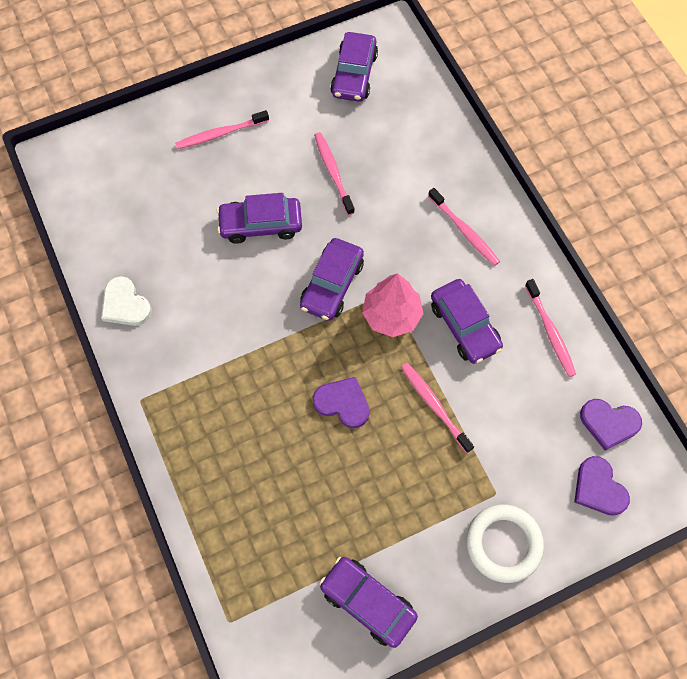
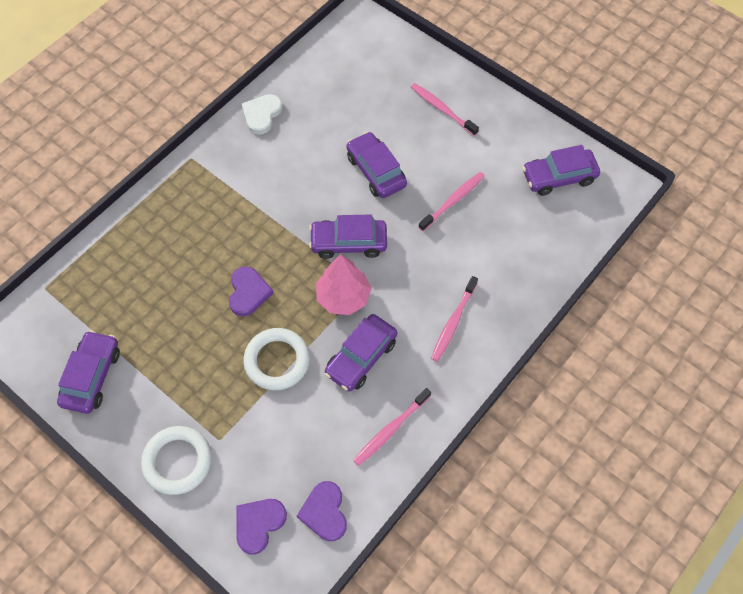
camera: 65 degrees right, 5 degrees down
pink toothbrush [401,363,474,453] -> white ring [243,328,310,391]

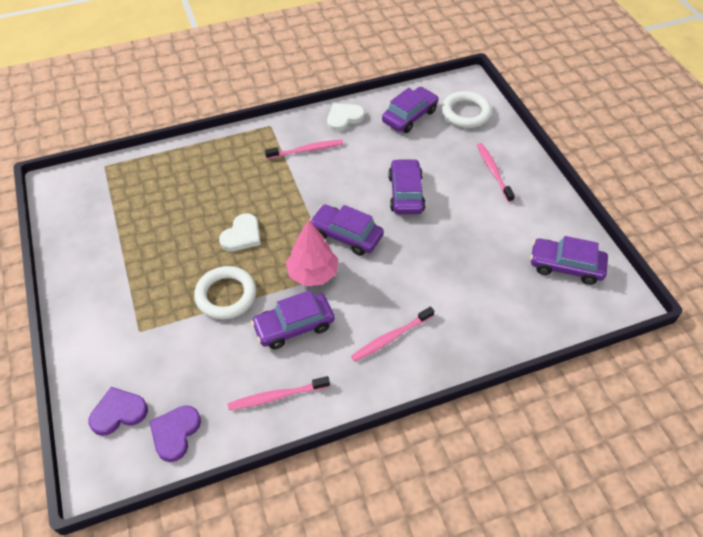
camera: 30 degrees right, 10 degrees down
purple car [57,330,120,414] -> purple car moved to [382,87,438,133]
white ring [141,426,212,495] -> white ring moved to [441,91,492,128]
purple heart [229,267,273,317] -> white heart [219,213,261,252]
pink toothbrush [419,172,485,231] -> pink toothbrush moved to [265,140,344,159]

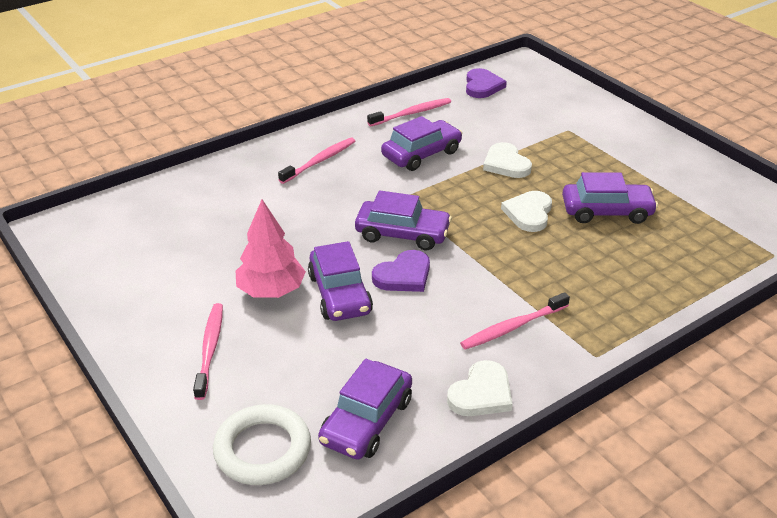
camera: 165 degrees right, 15 degrees down
purple heart [88,387,148,436] -> purple heart moved to [372,250,430,292]
white ring [194,266,256,320] -> white heart [483,142,532,178]
pink tree [286,220,338,286] -> pink tree moved to [236,200,306,298]
pink toothbrush [477,143,515,202] -> pink toothbrush turned 150 degrees counterclockwise [193,303,223,400]
purple car [530,236,608,285] -> purple car moved to [562,172,658,224]

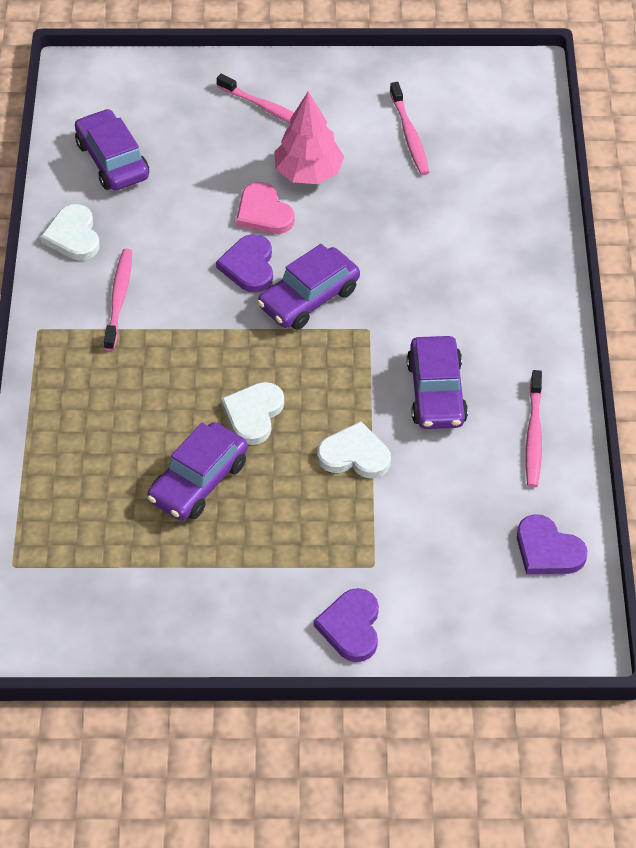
camera: 125 degrees right, 15 degrees up
white ring [213,404,311,485] -> none
pink toothbrush [278,138,355,184] -> pink toothbrush moved to [390,82,429,175]
purple car [308,241,373,321] -> pink heart [236,182,294,234]
white heart [501,191,552,232] -> white heart turned 120 degrees counterclockwise [221,382,284,445]
none -> purple heart [314,588,379,662]

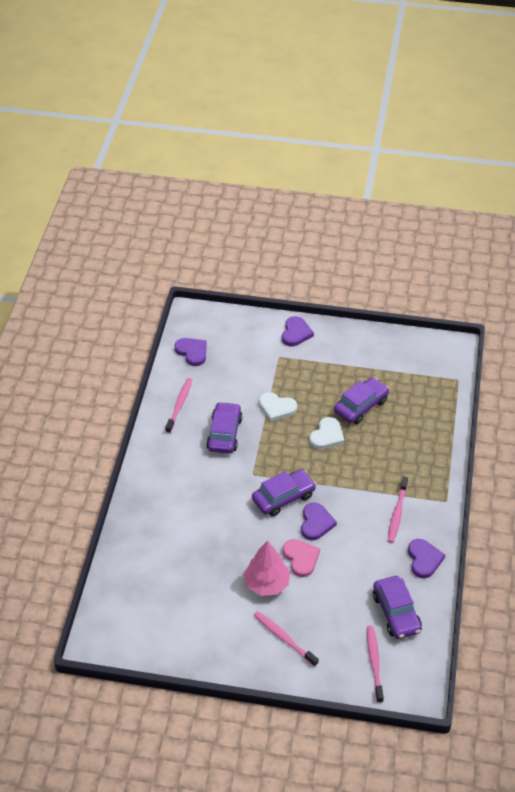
camera: 170 degrees left, 5 degrees down
white heart [40,204,100,260] -> purple heart [408,539,445,578]
pink toothbrush [390,82,429,175] -> pink toothbrush moved to [367,625,384,703]

